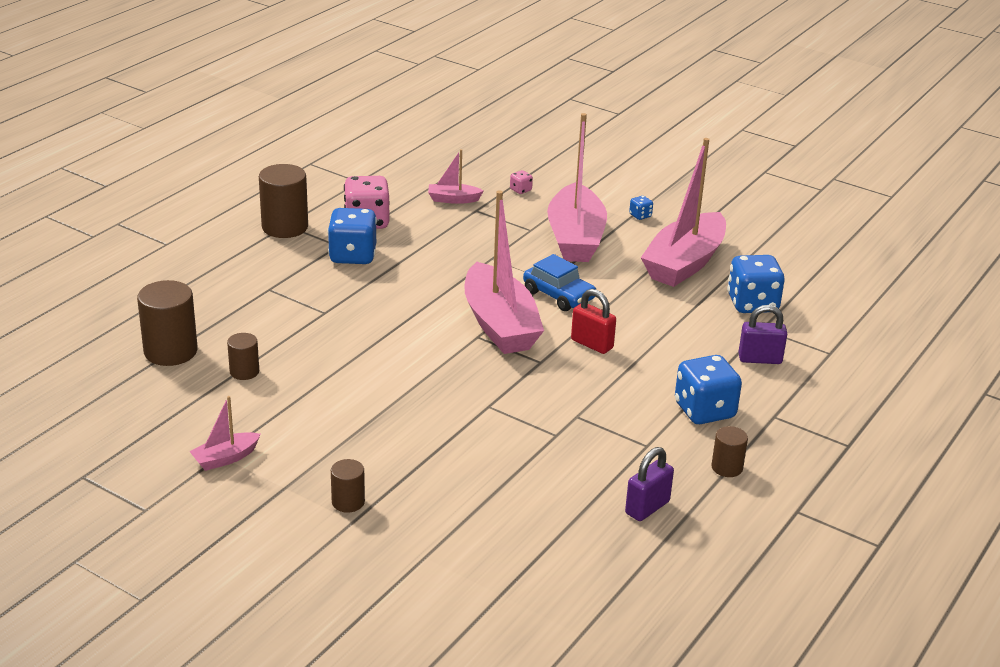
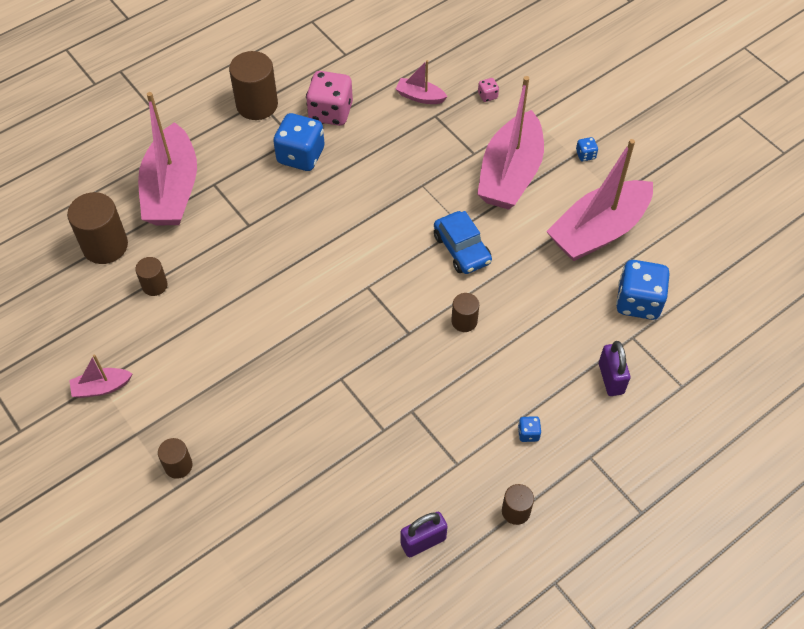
camera: 20 degrees right, 25 degrees up
pink boat [464,190,544,354] -> pink boat moved to [138,92,197,225]
red padlock [571,289,616,354] -> brown cylinder [451,293,479,332]
blue dice [675,355,742,424] -> blue dice [518,416,541,442], size x0.43
purple padlock [739,305,787,364] -> purple padlock turned 60 degrees clockwise [599,341,630,396]

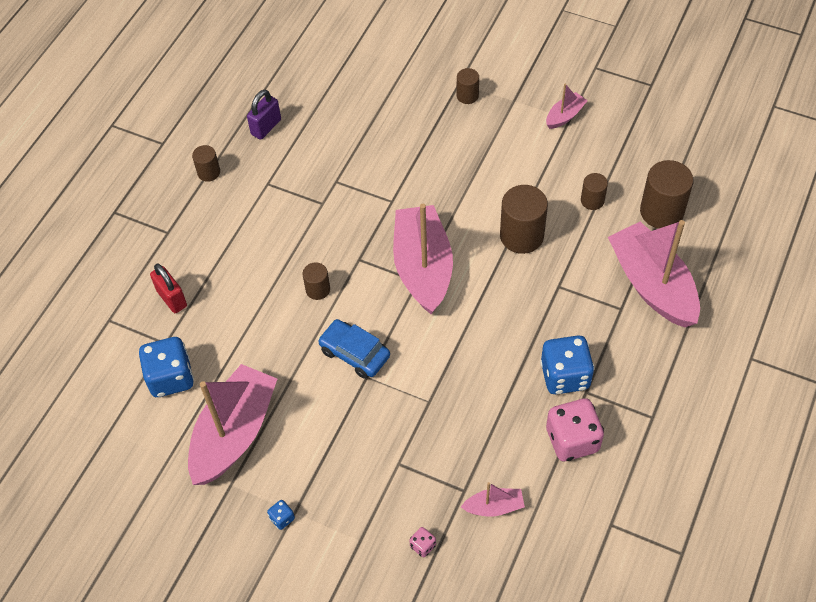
camera: 155 degrees right, 0 degrees up
brown cylinder [229,51,278,120] -> brown cylinder moved to [500,185,548,254]
pink boat [477,76,544,210] -> pink boat moved to [393,204,453,314]
blue dice [518,416,541,442] -> none
purple padlock [599,341,630,396] -> red padlock [150,264,187,313]

